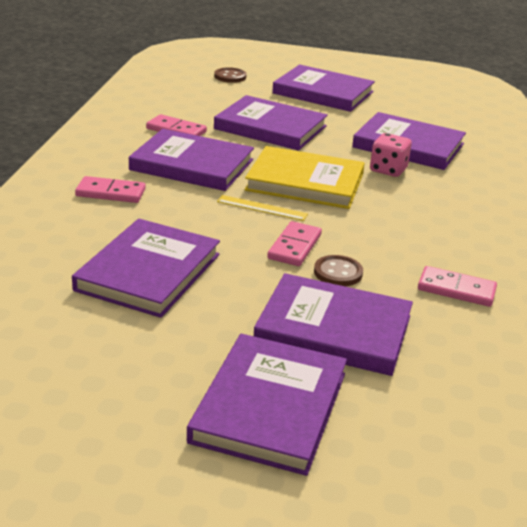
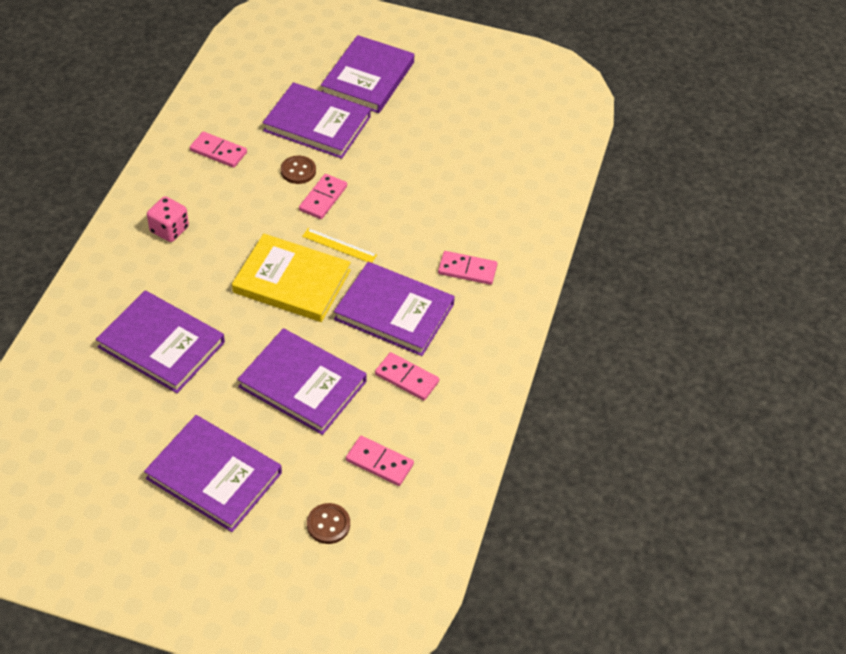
camera: 175 degrees left, 20 degrees up
purple book [72,219,220,318] -> none
pink dice [370,133,412,177] -> pink dice moved to [147,196,189,242]
none -> pink domino [346,436,414,486]

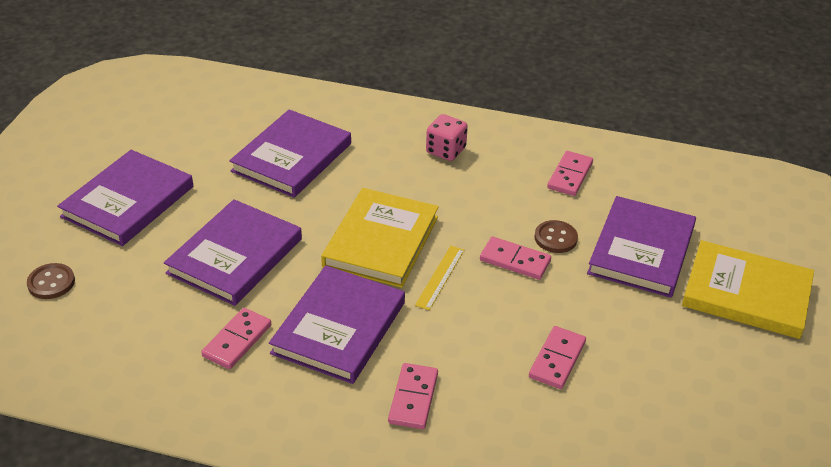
camera: 90 degrees right, 10 degrees down
purple book [321,35,414,113] -> yellow book [682,240,814,339]
pink domino [346,436,414,486] -> pink domino moved to [529,326,586,389]

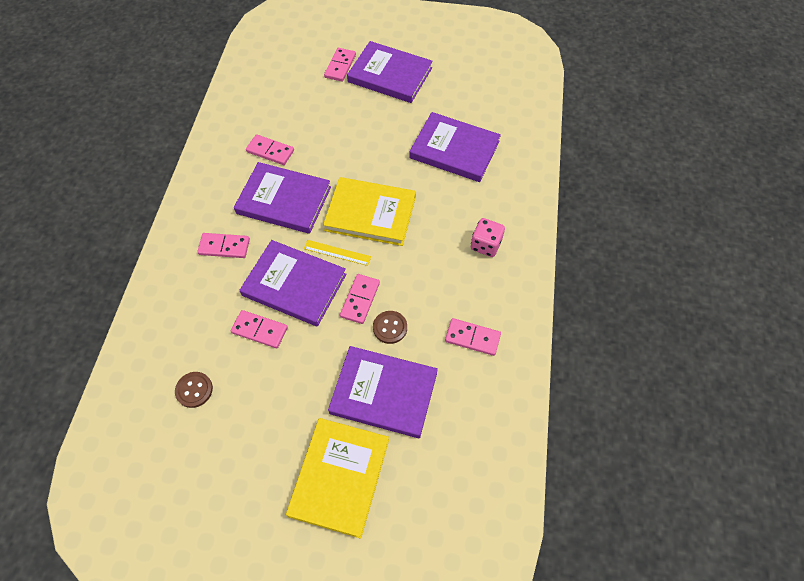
camera: 85 degrees right, 20 degrees up
brown button [27,263,75,299] -> brown button moved to [175,372,213,408]
purple book [164,199,302,306] -> purple book moved to [240,240,347,327]
none -> pink domino [324,48,356,82]

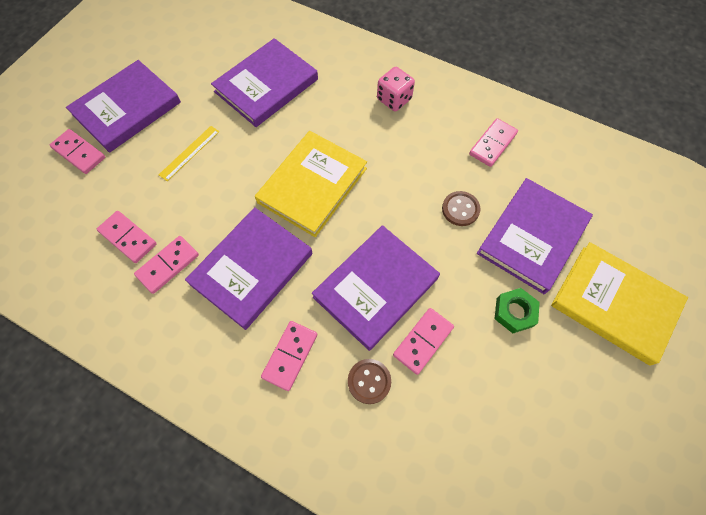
camera: 70 degrees left, 5 degrees up
brown button [175,372,213,408] -> brown button moved to [348,359,391,404]
yellow ruler [304,240,371,266] -> yellow ruler moved to [159,126,219,181]
pink domino [340,274,380,324] -> pink domino moved to [96,211,157,263]
none -> green nut [495,288,540,333]

